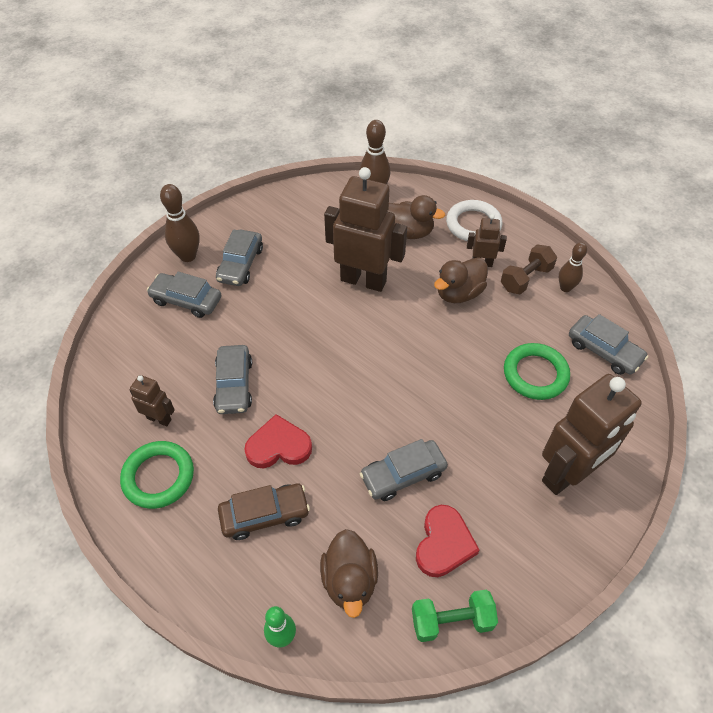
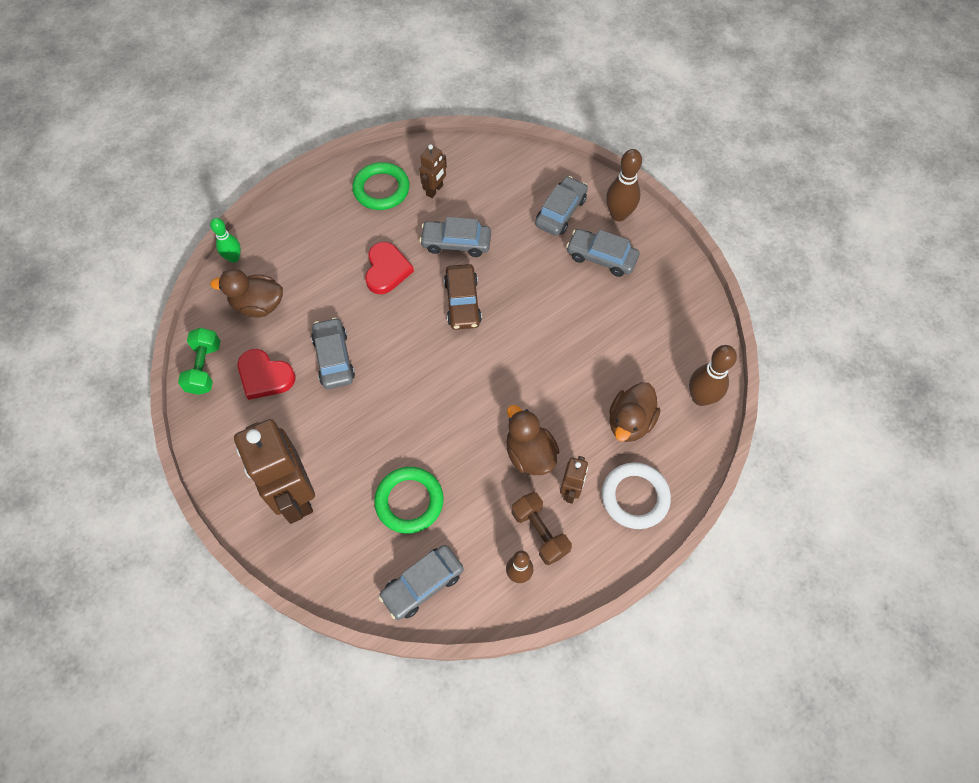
camera: 100 degrees right, 10 degrees up
brown car [218,484,310,540] -> brown car moved to [444,264,482,330]
brown robot [324,167,407,292] -> none

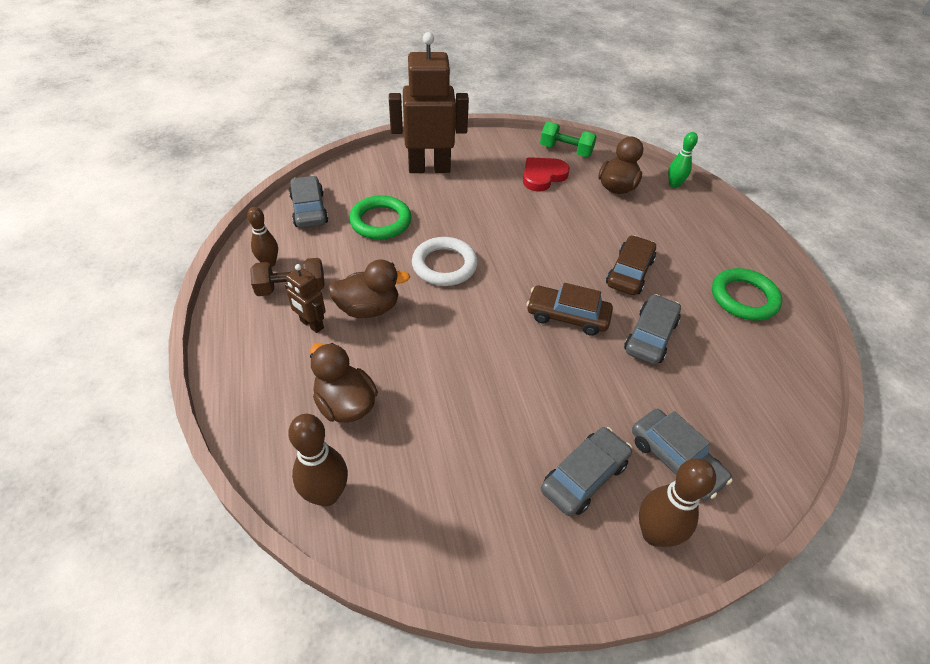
camera: 110 degrees right, 15 degrees down
grey car [311,317,355,389] -> none
red heart [365,242,414,294] -> brown car [606,235,656,295]
brown robot [419,144,447,198] -> none
white ring [602,463,671,529] -> white ring moved to [412,237,478,286]

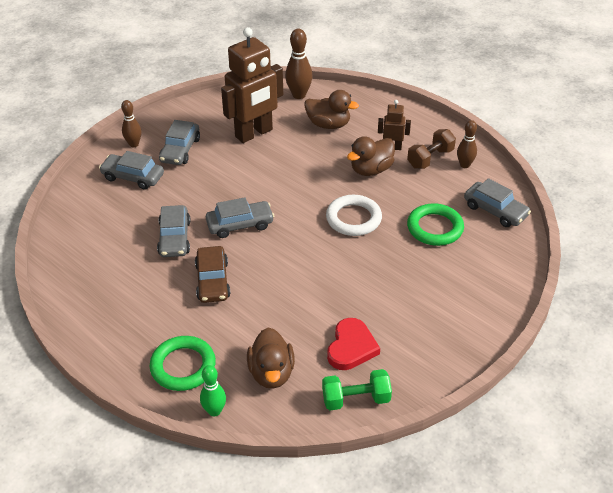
camera: 150 degrees right, 5 degrees down
brown robot [389,32,469,173] -> brown robot moved to [221,27,283,143]
brown car [527,283,613,336] -> grey car [206,197,274,238]
brown bowling pin [639,458,716,547] -> brown bowling pin [121,100,142,147], size x0.66
green ring [712,268,782,321] -> green ring moved to [150,336,216,391]

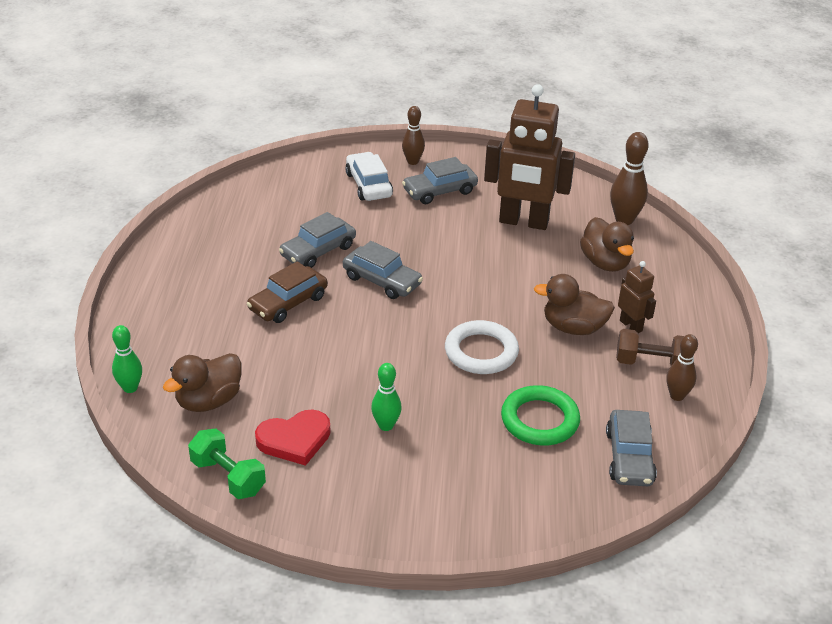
camera: 50 degrees right, 5 degrees down
grey car [99,151,164,190] -> white car [345,152,393,201]
green ring [150,336,216,391] -> none
none -> green bowling pin [371,363,402,431]

